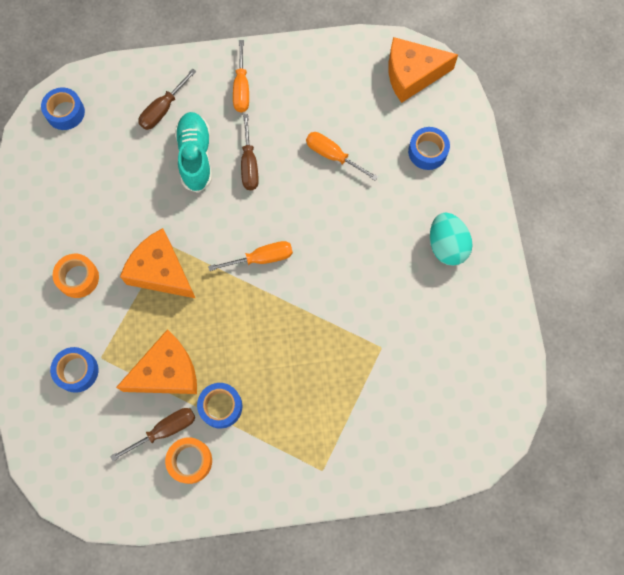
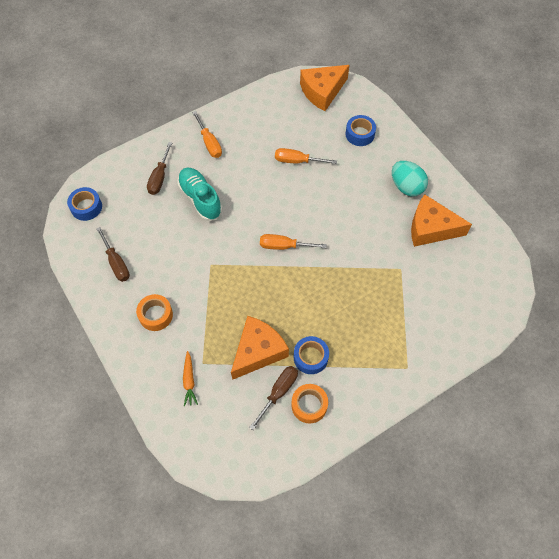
camera: 25 degrees left, 10 degrees down
blue tape [50,347,98,393] -> orange carrot [183,351,198,406]
orange cheese [120,228,195,298] -> orange cheese moved to [411,194,472,247]
orange screwdriver [208,241,293,271] -> orange screwdriver turned 135 degrees counterclockwise [260,234,327,250]
brown screwdriver [241,114,259,190] -> brown screwdriver moved to [96,227,130,282]

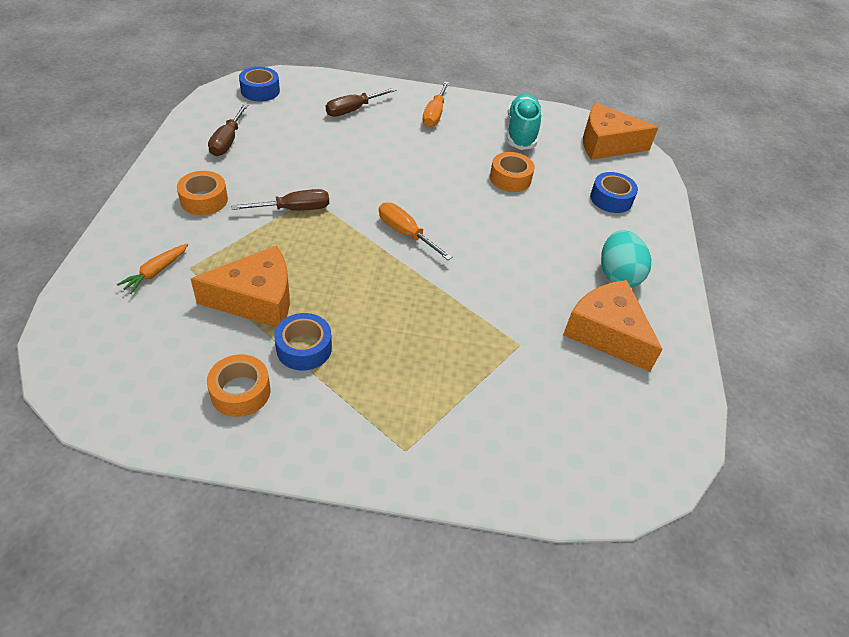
camera: 35 degrees right, 15 degrees down
turquoise shoe [177,167,222,221] -> turquoise shoe moved to [507,94,542,150]
brown screwdriver [249,366,298,430] -> brown screwdriver moved to [231,189,329,211]
orange screwdriver [275,148,337,164] -> orange tape [490,152,535,192]

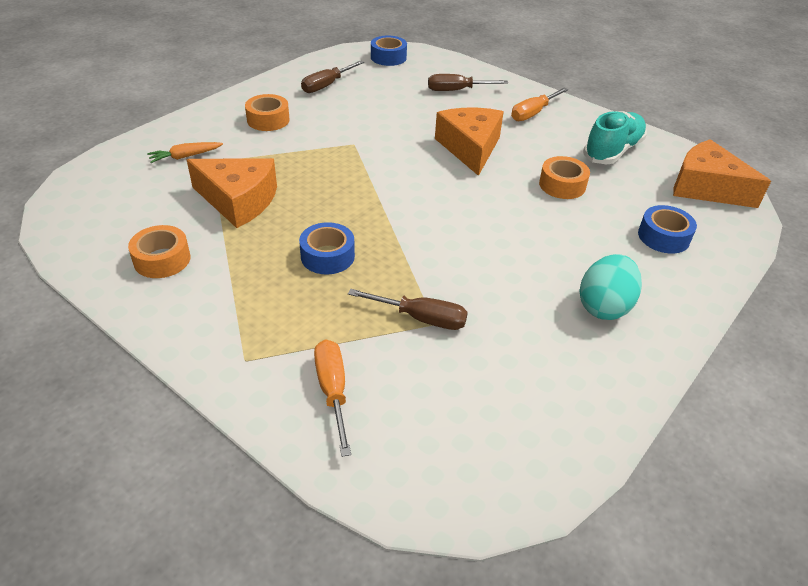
camera: 35 degrees right, 5 degrees down
brown screwdriver [231,189,329,211] -> brown screwdriver moved to [348,289,468,330]
blue tape [274,313,332,370] -> blue tape moved to [299,222,355,275]
orange screwdriver [379,202,452,260] -> orange screwdriver moved to [314,340,351,457]
orange cheese [563,280,663,372] -> orange cheese moved to [435,108,504,176]

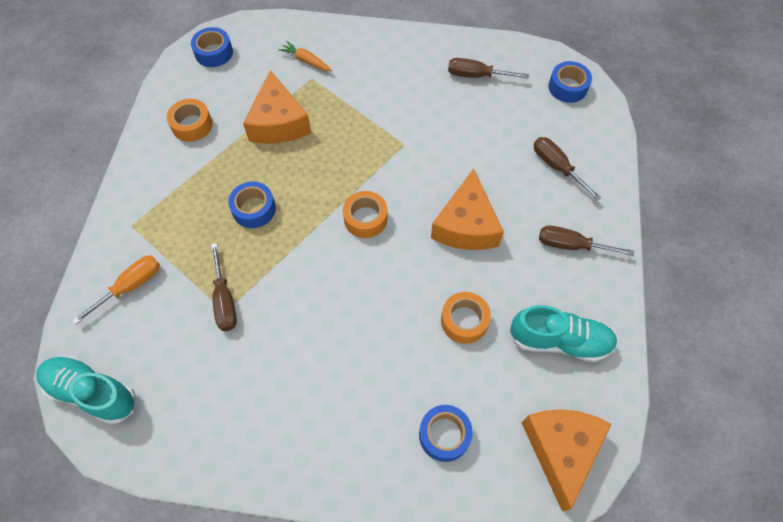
camera: 60 degrees right, 20 degrees up
orange tape [245,94,290,131] -> orange tape moved to [343,191,387,238]
orange cheese [435,108,504,176] -> orange cheese turned 135 degrees clockwise [431,168,504,250]
orange screwdriver [511,88,568,121] -> brown screwdriver [539,226,634,256]
turquoise egg [579,254,642,320] -> none
none -> turquoise shoe [36,356,136,425]
none -> blue tape [191,27,233,67]

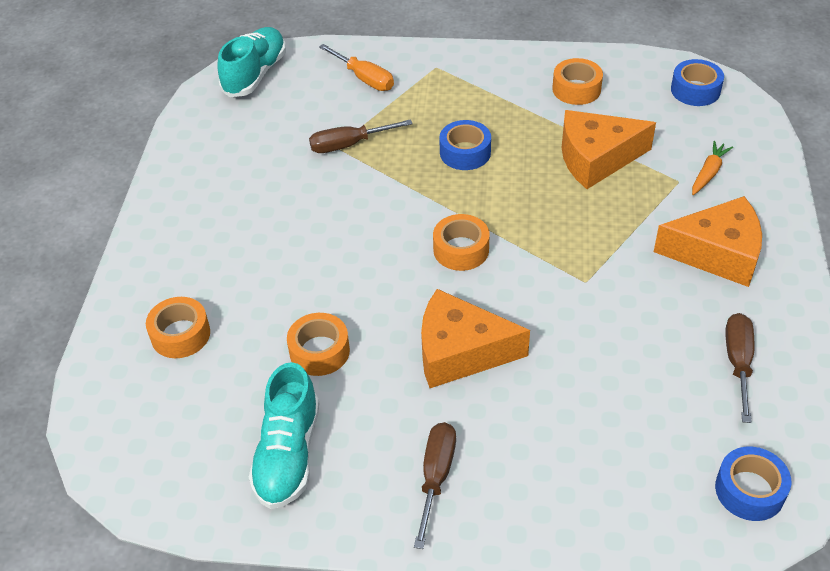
camera: 90 degrees right, 15 degrees down
blue tape [419,405,473,462] -> orange tape [146,297,210,358]
orange cheese [522,409,612,512] -> orange cheese moved to [654,196,762,287]
brown screwdriver [534,137,601,201] -> none

